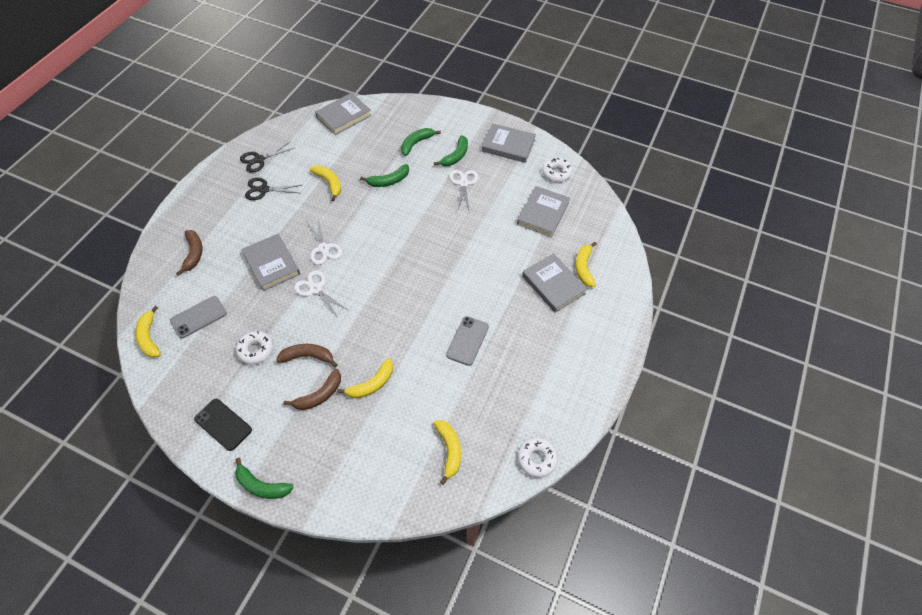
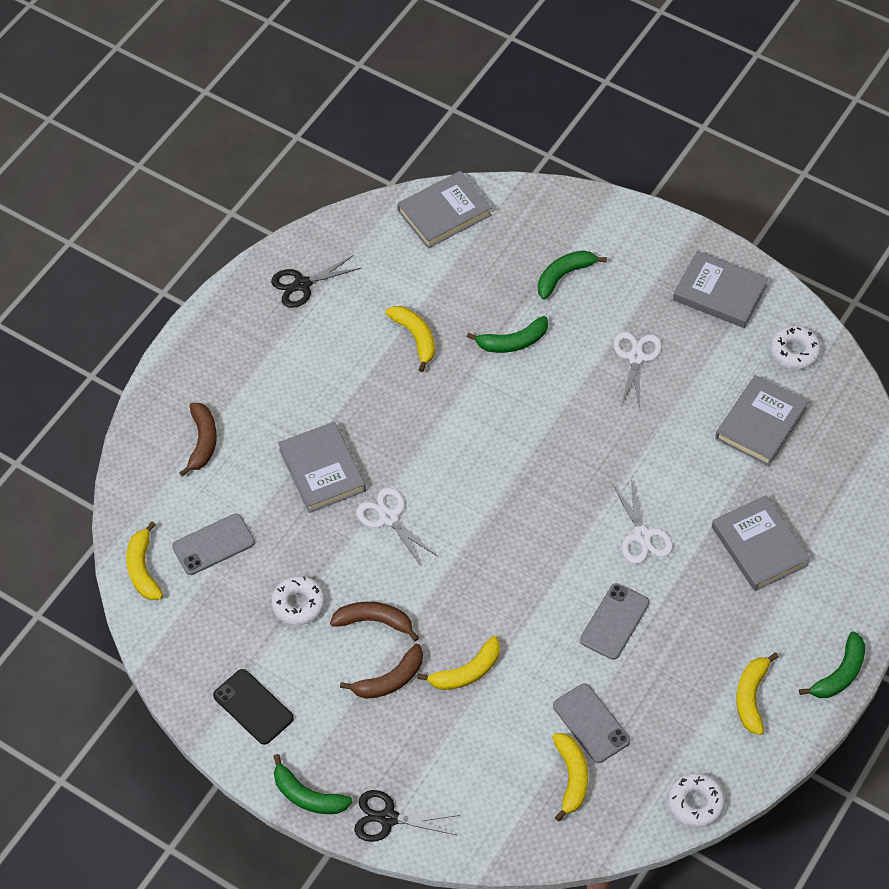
camera: 10 degrees right, 0 degrees up
black scissors [245,177,302,200] -> black scissors moved to [354,790,460,842]
white scissors [306,220,342,265] -> white scissors moved to [612,479,673,564]
green banana [434,135,468,166] -> green banana moved to [799,631,865,698]
yellow banana [576,242,597,287] -> yellow banana moved to [736,653,779,735]
none -> grey phone [553,683,630,763]

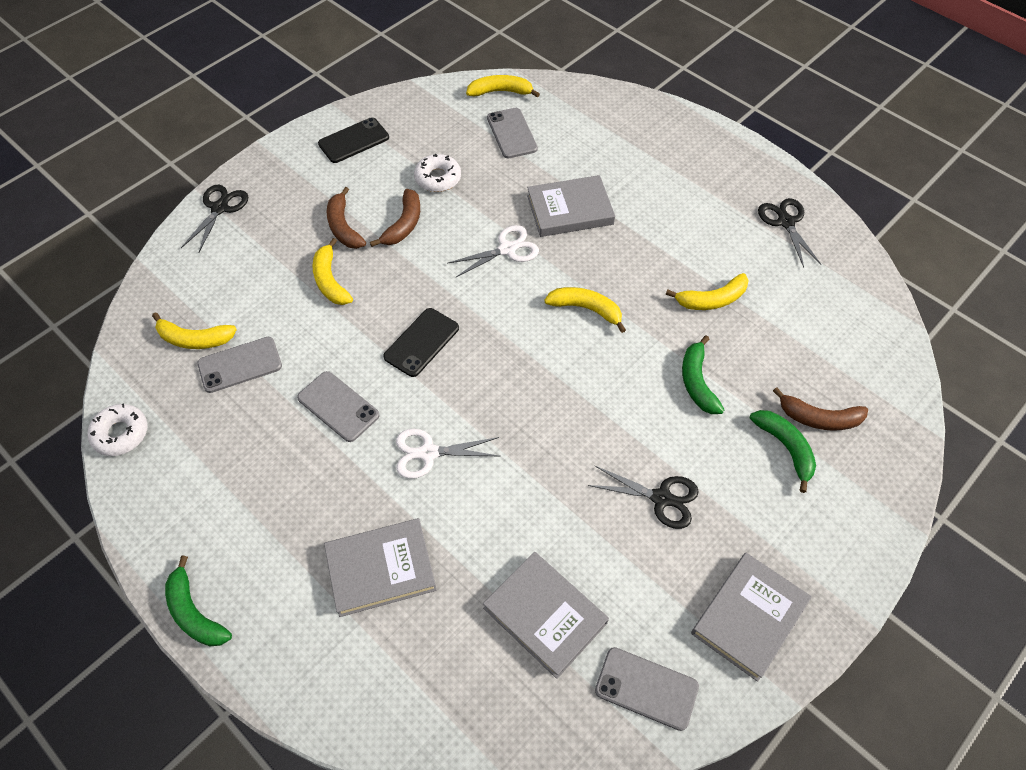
camera: 100 degrees right, 0 degrees up
brown banana [179,403,217,477] -> brown banana moved to [773,387,868,431]
green banana [273,754,353,814] -> none
grey book [397,171,491,249] -> none
white scissors [613,332,662,408] -> black scissors [588,465,699,529]
yellow banana [736,653,779,735] -> yellow banana moved to [544,287,626,333]
white donut [770,325,821,370] -> grey phone [595,647,699,731]
none -> black phone [383,308,459,377]

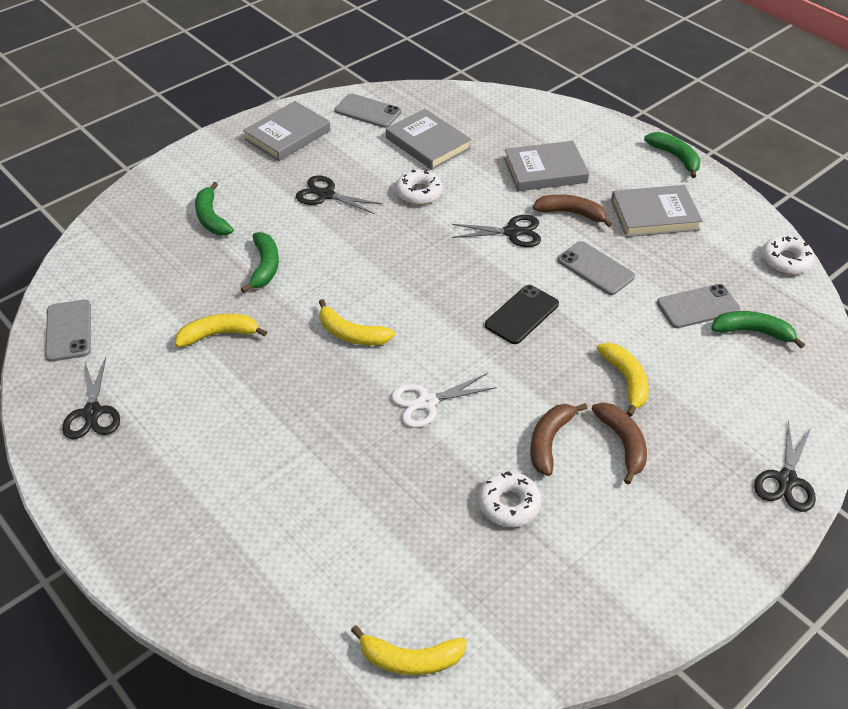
camera: 175 degrees left, 10 degrees down
yellow banana [152,312,237,349] -> green banana [711,311,805,348]
black phone [318,118,389,163] -> none
white scissors [396,429,499,479] -> black scissors [452,215,541,247]
grey phone [487,108,538,158] -> grey phone moved to [45,300,91,362]
grey book [527,175,615,237] -> grey book moved to [611,185,703,237]
brown banana [773,387,868,431] -> brown banana moved to [533,194,612,227]
none -> white donut [396,169,443,205]

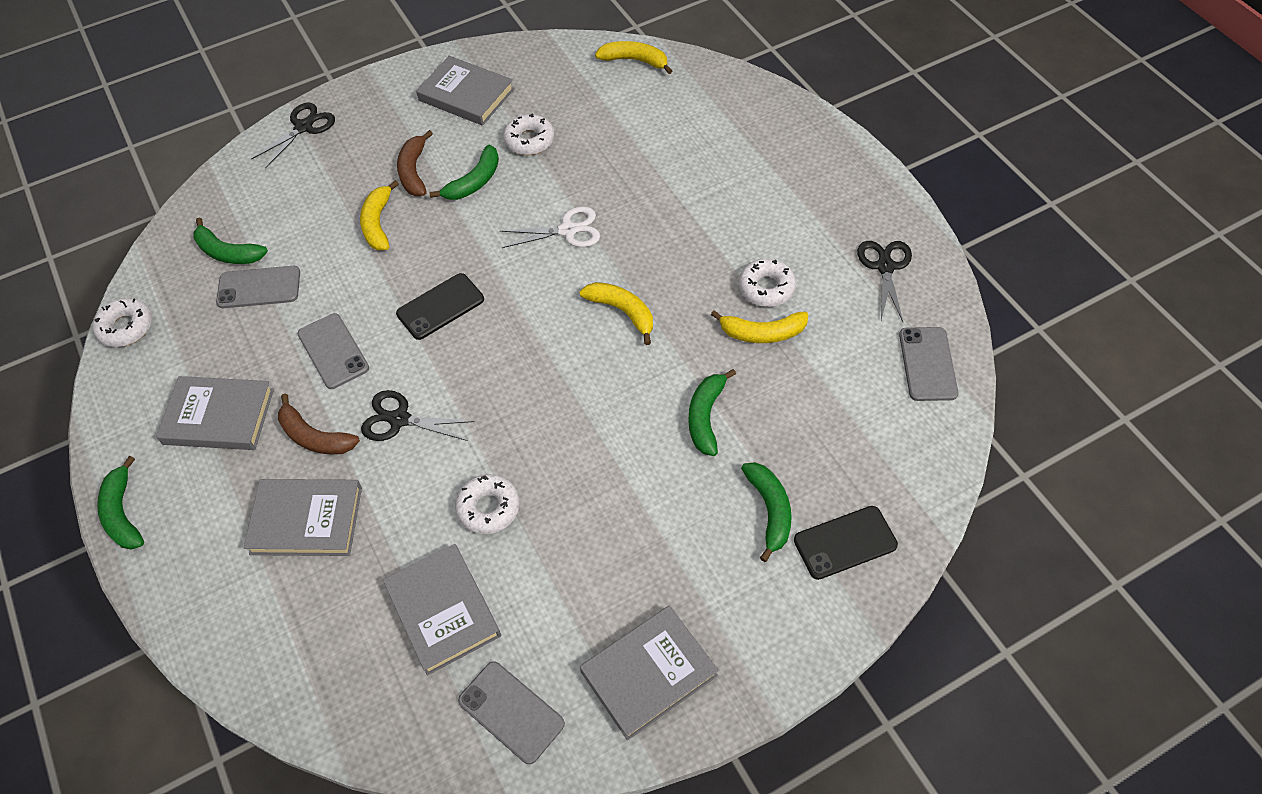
camera: 165 degrees left, 10 degrees up
black scissors [296,175,382,214] -> none
brown banana [530,403,587,476] -> green banana [430,145,499,200]
none -> grey book [416,56,514,126]
none -> white donut [739,259,796,307]
none -> black phone [794,506,898,580]

